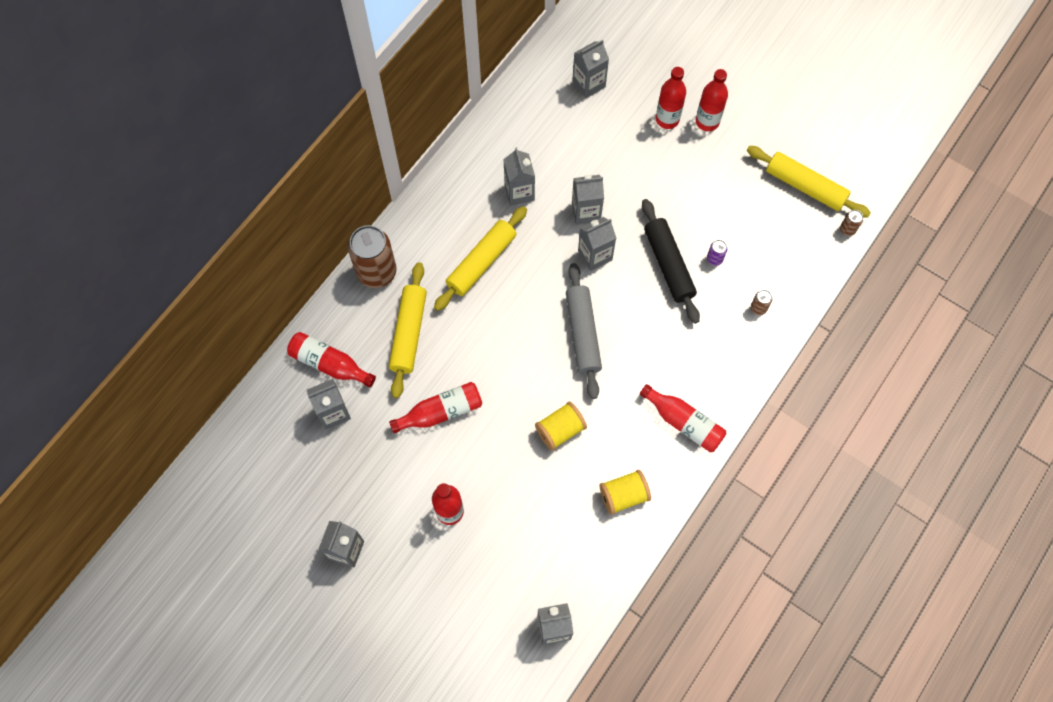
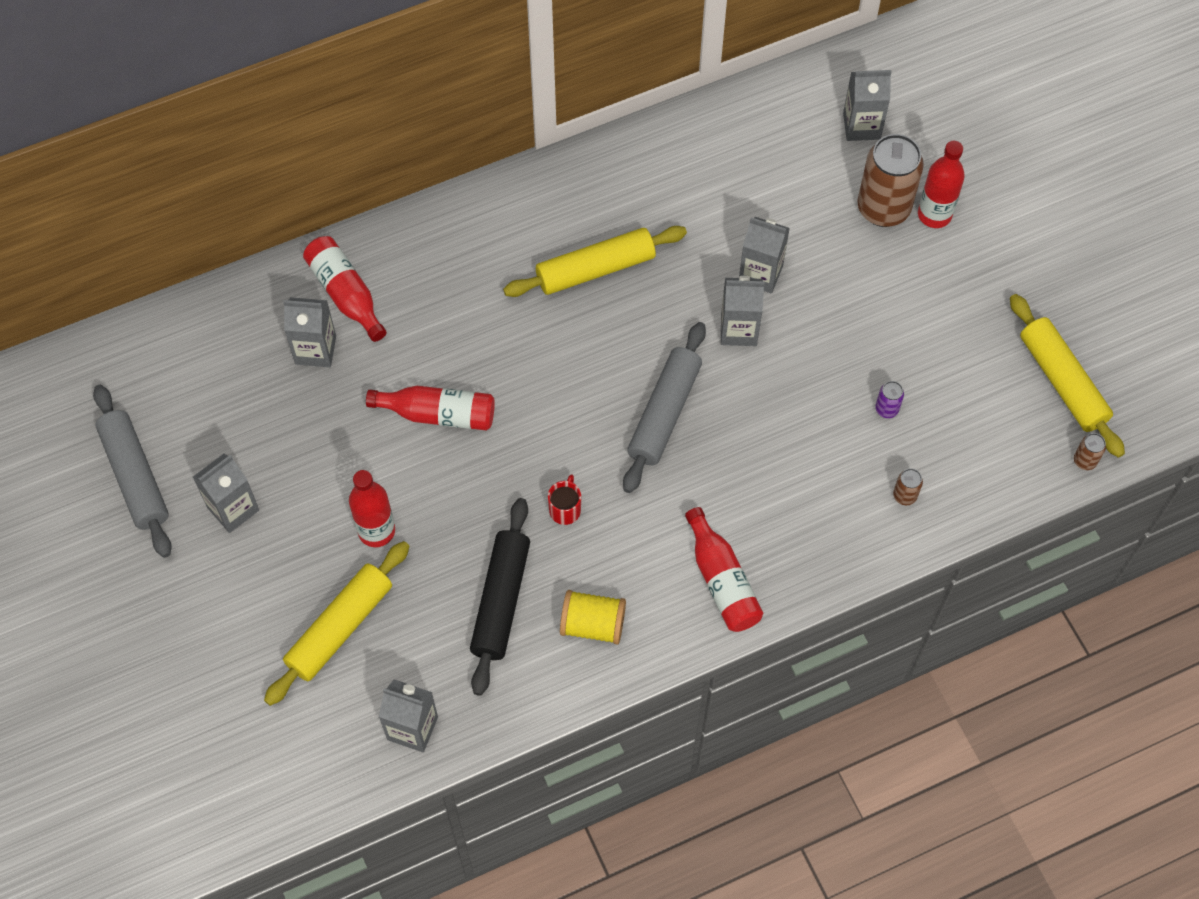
camera: 30 degrees right, 5 degrees down
brown can [348,225,396,288] -> brown can moved to [857,134,924,227]
yellow rolling pin [389,262,427,398] -> yellow rolling pin moved to [264,541,410,706]
grey carton [503,147,535,206] -> none
yellow spool [535,402,587,451] -> red mug [548,474,581,525]
black rolling pin [642,199,700,324] -> black rolling pin moved to [470,498,530,696]
red bottle [696,69,728,131] -> none
none -> grey rolling pin [93,385,172,558]

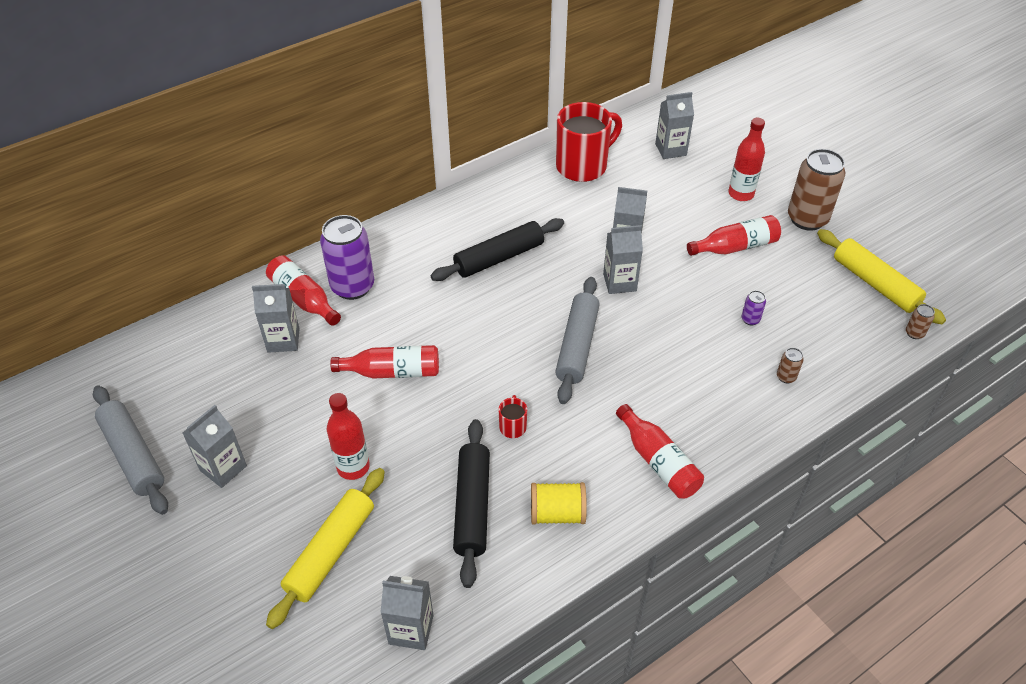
camera: 10 degrees left, 15 degrees down
yellow rolling pin [503,226,687,297] -> black rolling pin [431,218,564,281]
brown can [857,134,924,227] -> brown can moved to [788,149,846,231]
none -> purple can [320,215,374,300]
none -> red mug [556,102,622,182]
none -> red bottle [687,215,781,256]

